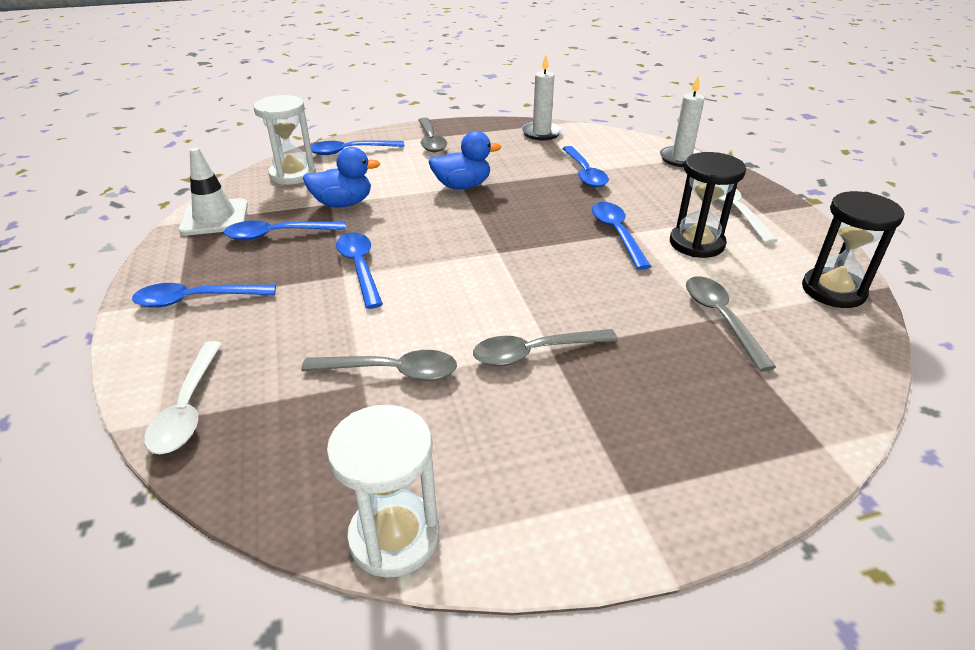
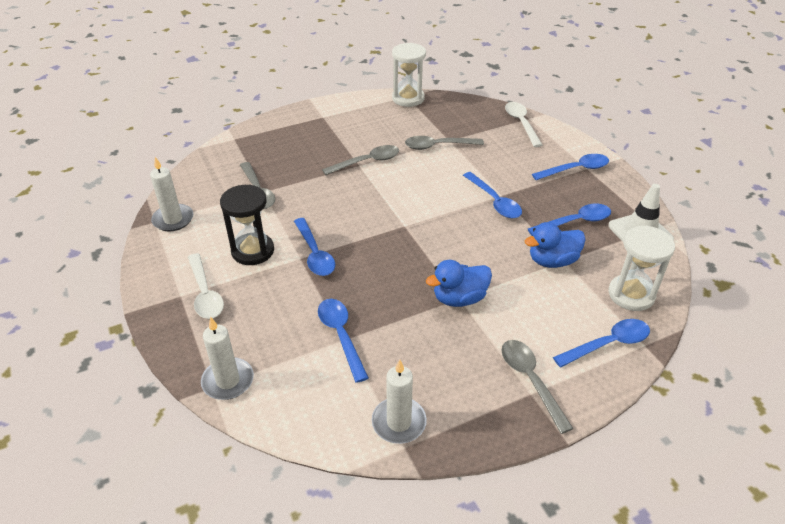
camera: 170 degrees right, 5 degrees up
black hourglass [802,191,904,308] -> white candle [150,157,193,231]

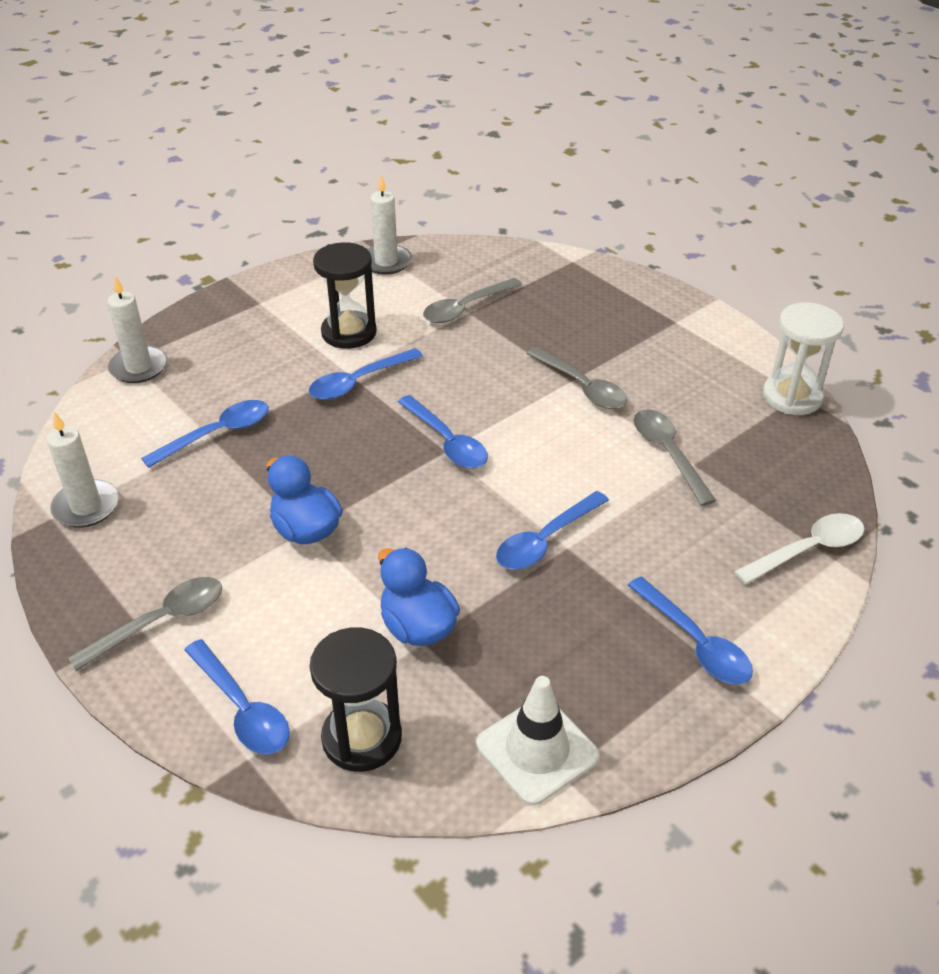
camera: 75 degrees right, 0 degrees up
white spoon [188,253,224,319] -> none
blue spoon [528,204,611,236] -> blue spoon moved to [398,395,488,469]
white hourglass [608,226,675,311] -> black hourglass [310,627,402,772]

